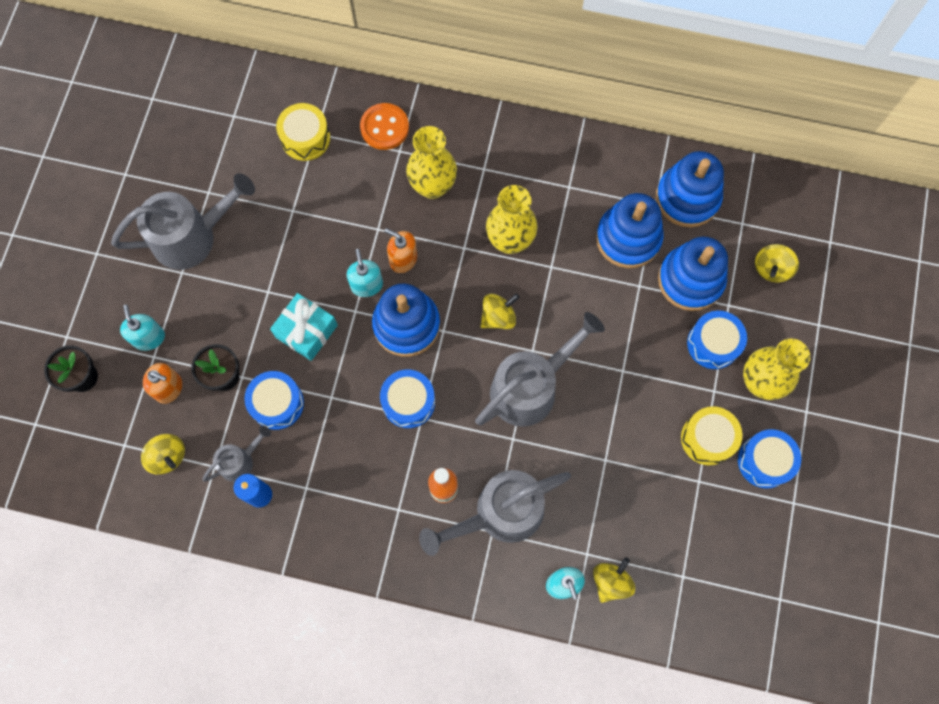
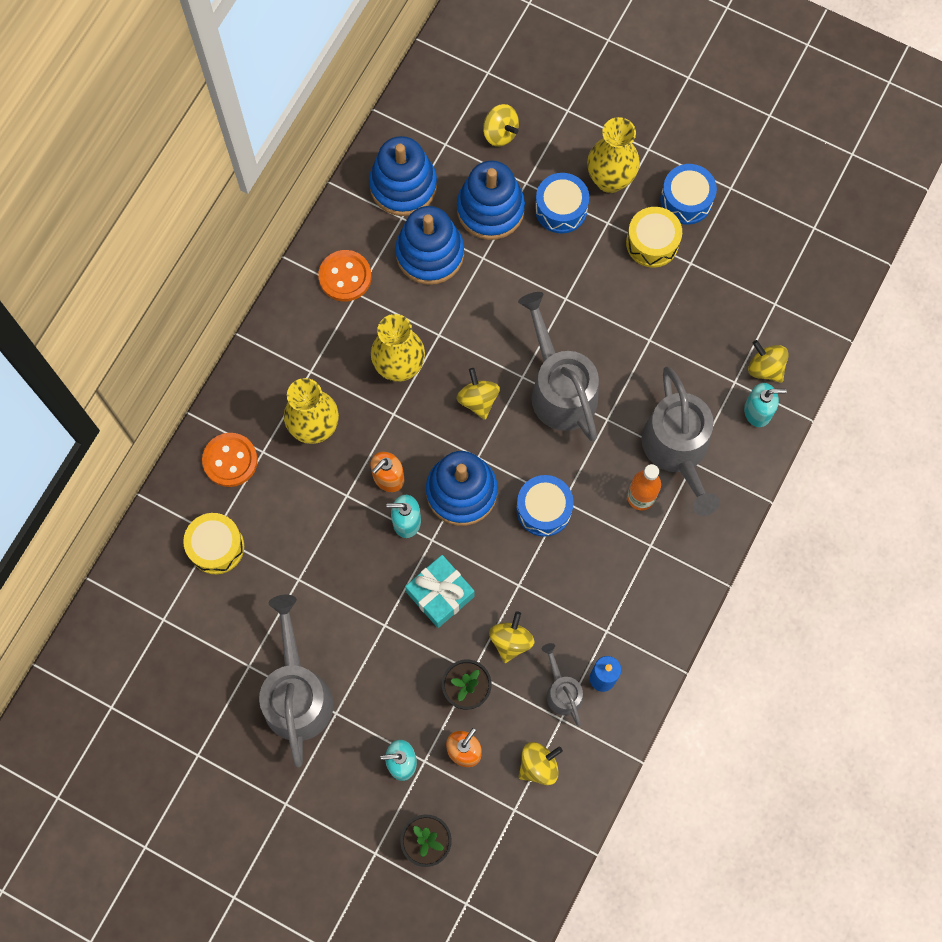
camera: 75 degrees left, 0 degrees up
blue drum [244,371,304,430] -> yellow spinning top [489,611,534,663]
none -> orange button [318,250,372,302]

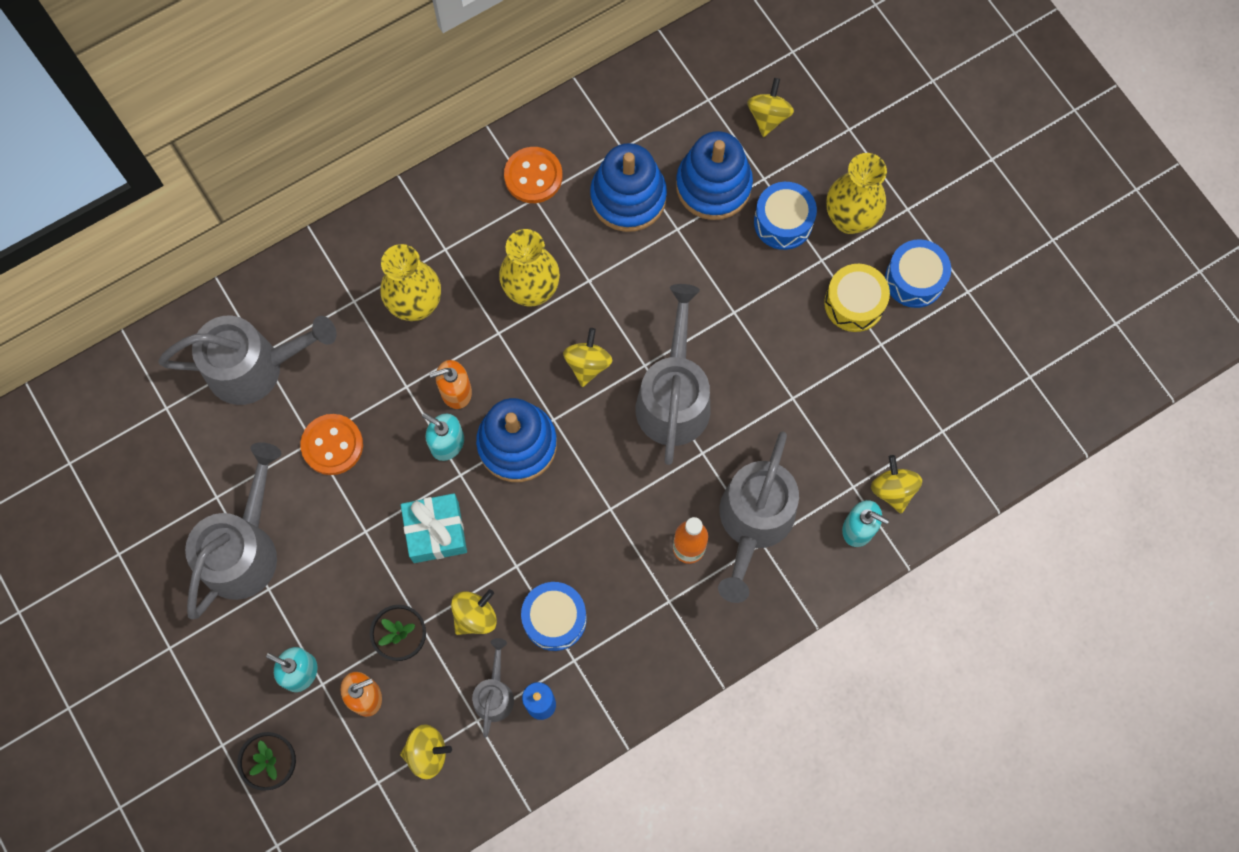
camera: 30 degrees right, 0 degrees up
yellow drum [183,513,244,574] -> grey watering can [159,316,337,405]
orange button [202,433,258,487] -> orange button moved to [300,414,363,475]
blue stacking toy [369,136,437,216] -> none
yellow spinning top [483,104,519,147] -> yellow spinning top turned 150 degrees counterclockwise [747,78,794,137]
blue drum [516,475,574,537] -> blue drum moved to [521,582,587,651]

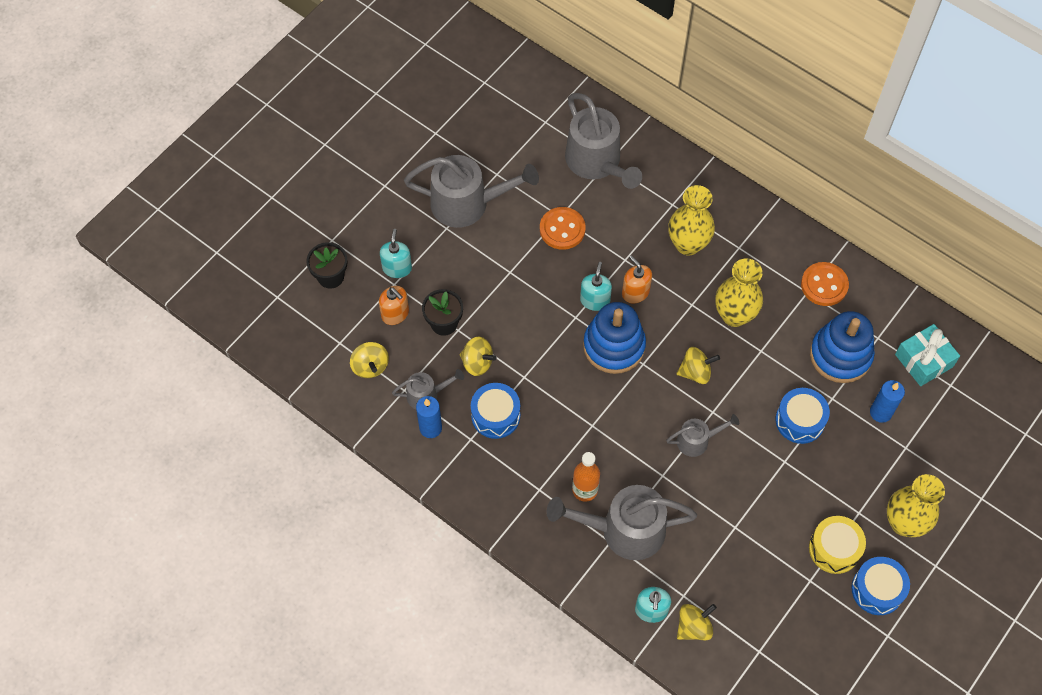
camera: 70 degrees right, 10 degrees down
turquoise gift [401,493,467,563] -> turquoise gift moved to [895,324,960,386]
grey watering can [635,284,711,465] -> grey watering can [666,414,739,457], size x0.52
blue stacking toy [676,131,753,220] -> blue candle [870,380,905,423]
yellow spinning top [747,78,794,137] -> none
blue drum [754,182,817,250] -> blue drum moved to [776,388,830,444]

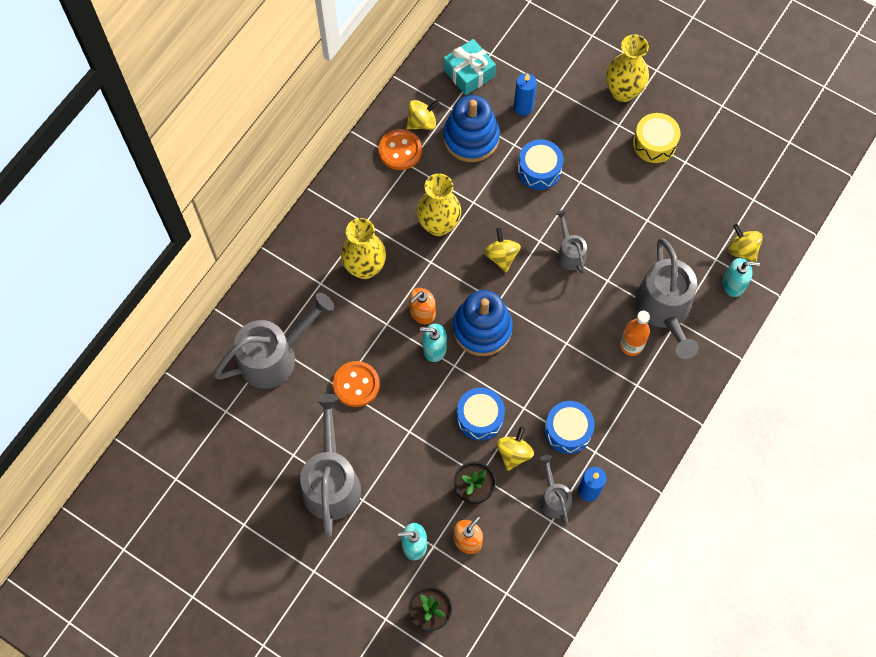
camera: 95 degrees left, 5 degrees up
yellow spinning top [350,342,389,378] -> yellow spinning top moved to [406,99,439,130]
blue drum [851,557,910,615] -> blue drum moved to [457,388,505,441]

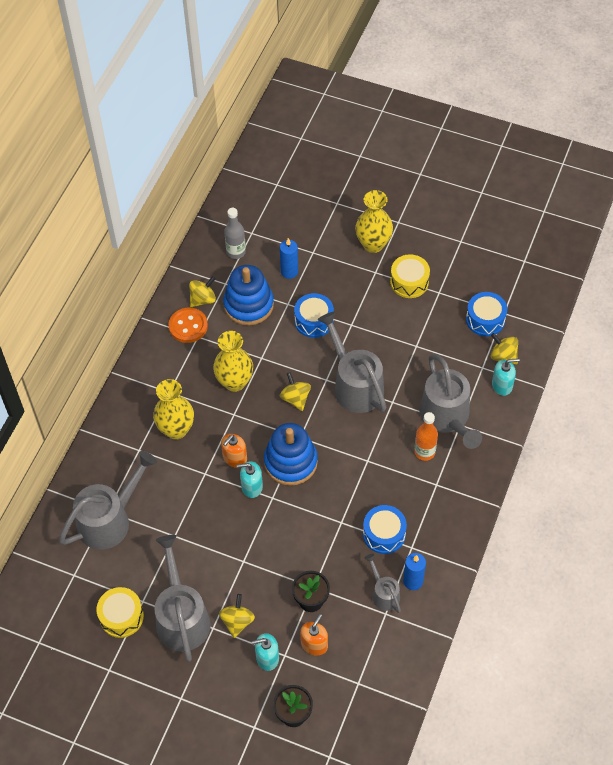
camera: 10 degrees left, 10 degrees down
orange button [333,361,380,407] -> none
turquoise gift [444,39,496,95] -> grey bottle [224,208,246,259]
blue drum [457,388,505,441] -> blue drum moved to [466,292,507,336]
yellow spinning top [497,427,534,471] -> yellow spinning top moved to [219,594,255,638]
grey watering can [556,210,587,274] -> grey watering can [317,312,387,413], size x1.94
none -> yellow drum [97,587,144,638]

